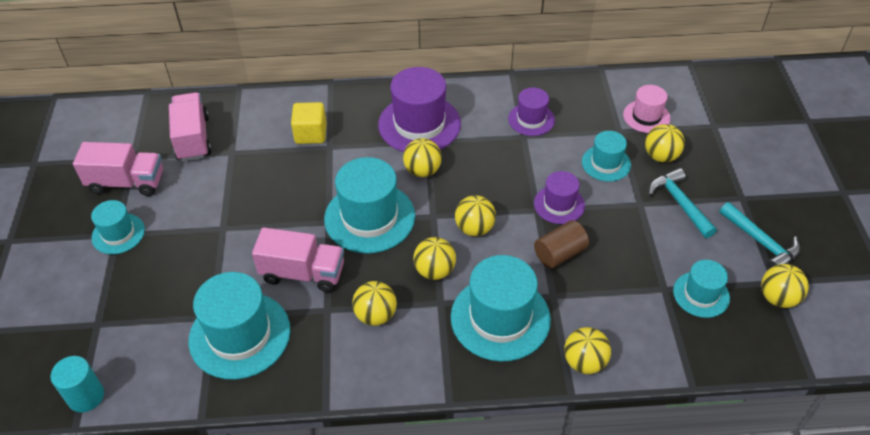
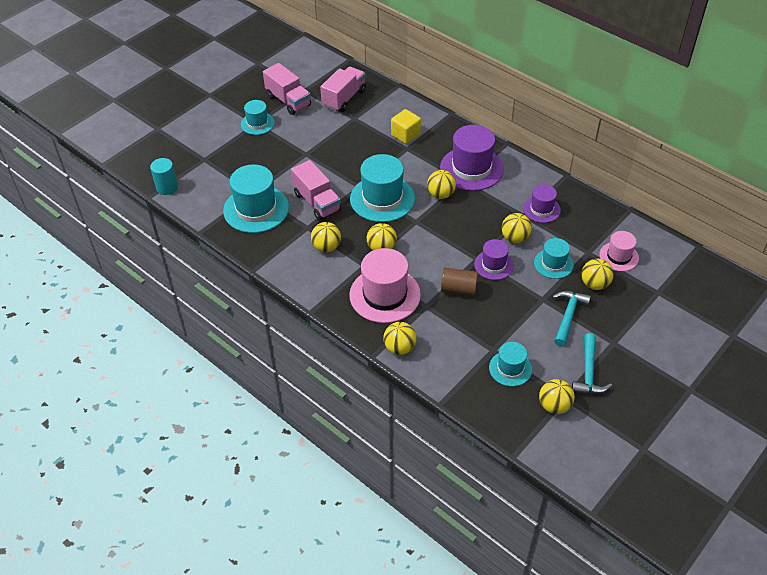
camera: 45 degrees right, 0 degrees up
turquoise hat [451,255,551,362] -> pink hat [349,248,421,323]
yellow ball [455,195,496,236] -> yellow ball moved to [502,213,532,243]

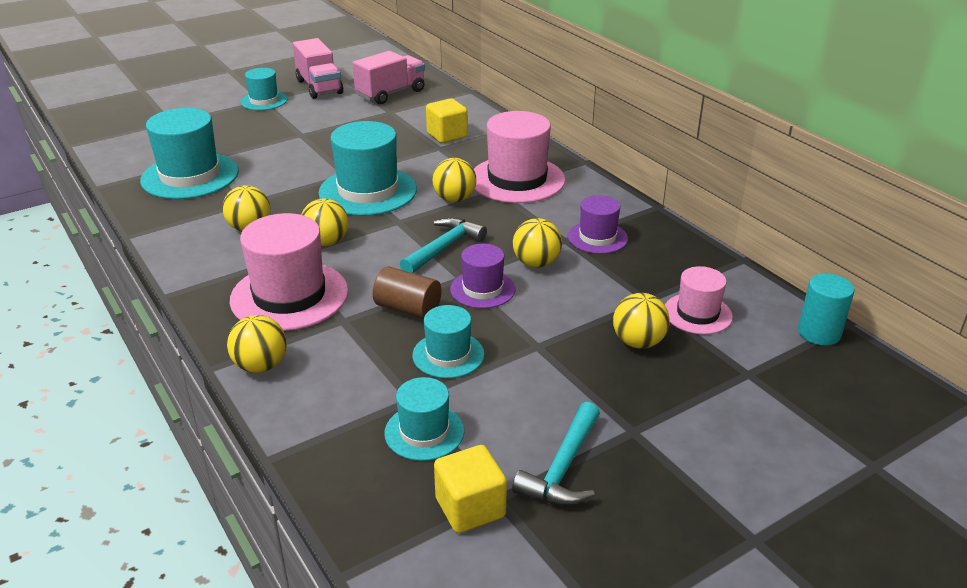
camera: 15 degrees right, 15 degrees down
turquoise cylinder [150,158,178,195] -> turquoise cylinder moved to [798,274,855,345]
pink truck [291,160,341,220] -> none
purple hat [440,125,504,191] -> pink hat [474,111,565,203]
turquoise hat [534,238,574,279] -> turquoise hat moved to [412,305,485,378]
yellow ball [539,379,575,414] -> yellow cube [434,445,507,533]
turquoise hammer [552,291,591,347] -> turquoise hammer moved to [400,217,487,273]

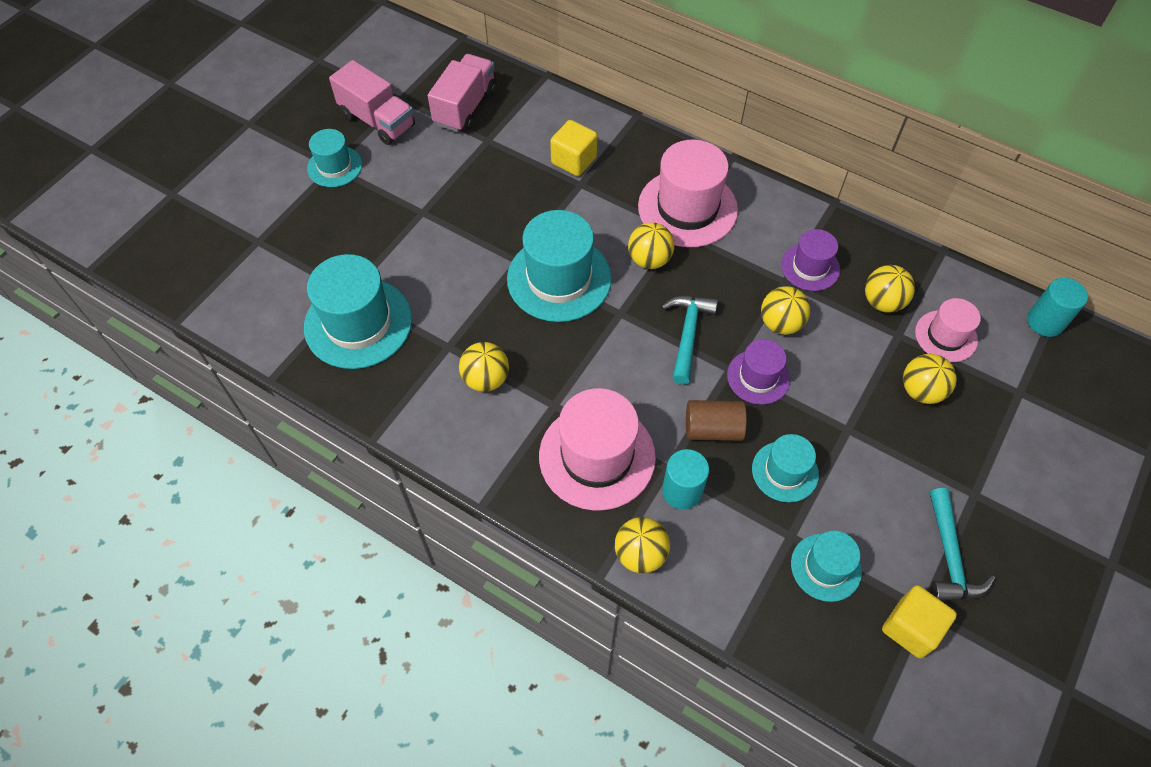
camera: 25 degrees left, 25 degrees up
yellow ball [301,198,348,246] -> yellow ball moved to [865,265,915,313]
none -> turquoise cylinder [662,449,709,509]

